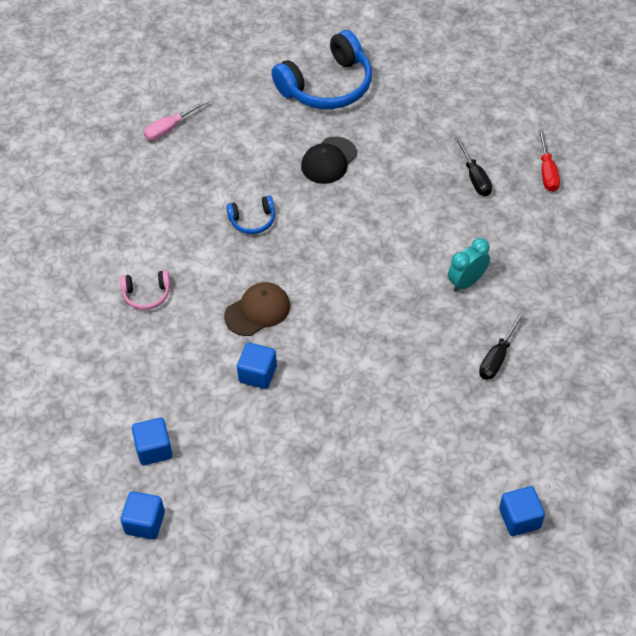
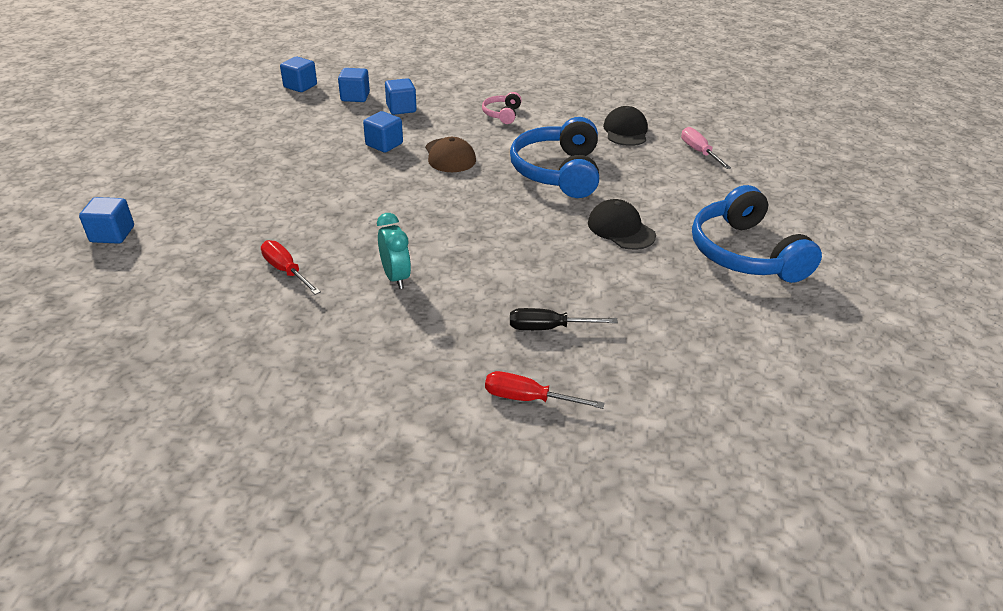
camera: 105 degrees right, 15 degrees down
blue headphones [226,196,275,234] -> blue headphones [510,117,599,198], size x2.12
black screwdriver [479,312,525,380] -> red screwdriver [261,240,321,295]
none -> blue cube [385,78,417,115]
none -> black cap [603,106,648,146]

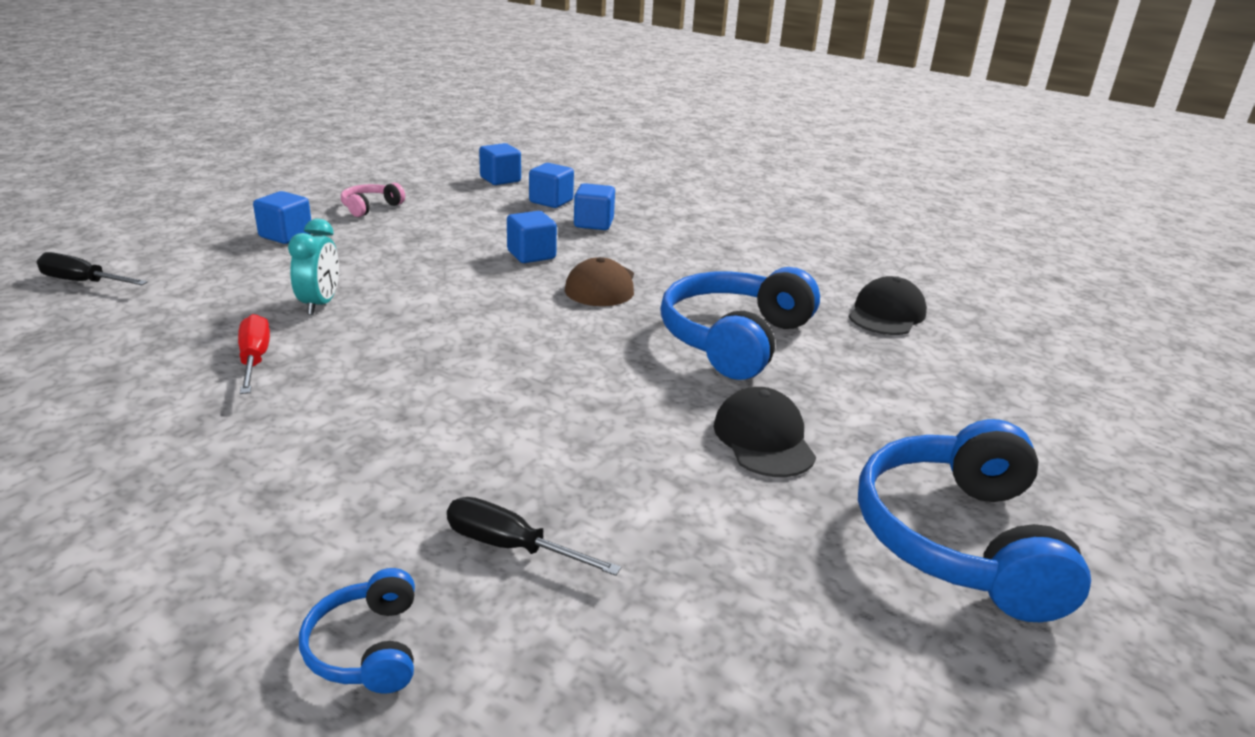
camera: 25 degrees right, 10 degrees down
blue cube [79,197,134,244] -> blue cube moved to [253,191,311,244]
turquoise clock [377,213,411,289] -> turquoise clock moved to [288,219,339,315]
pink headphones [482,92,522,124] -> pink headphones moved to [341,183,405,217]
red screwdriver [485,371,604,409] -> blue headphones [299,568,415,694]
pink screwdriver [681,127,731,169] -> none
none -> black screwdriver [36,252,148,285]

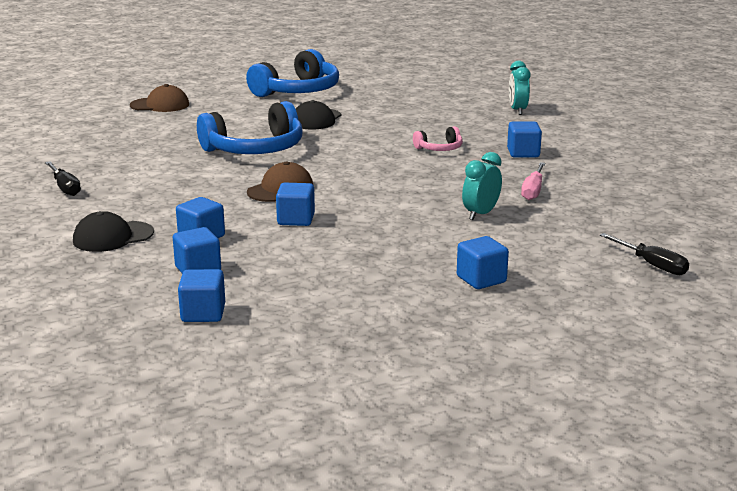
camera: 145 degrees left, 5 degrees down
red screwdriver [238,314,270,394] -> pink screwdriver [521,162,545,200]
blue headphones [299,568,415,694] -> turquoise clock [509,61,530,115]
pink headphones [341,183,405,217] -> pink headphones moved to [413,126,463,151]
black screwdriver [447,497,621,576] -> black screwdriver moved to [45,162,81,196]
black cap [849,276,927,335] -> black cap moved to [73,211,154,252]
none -> brown cap [130,84,189,112]
none -> blue cube [507,121,542,158]

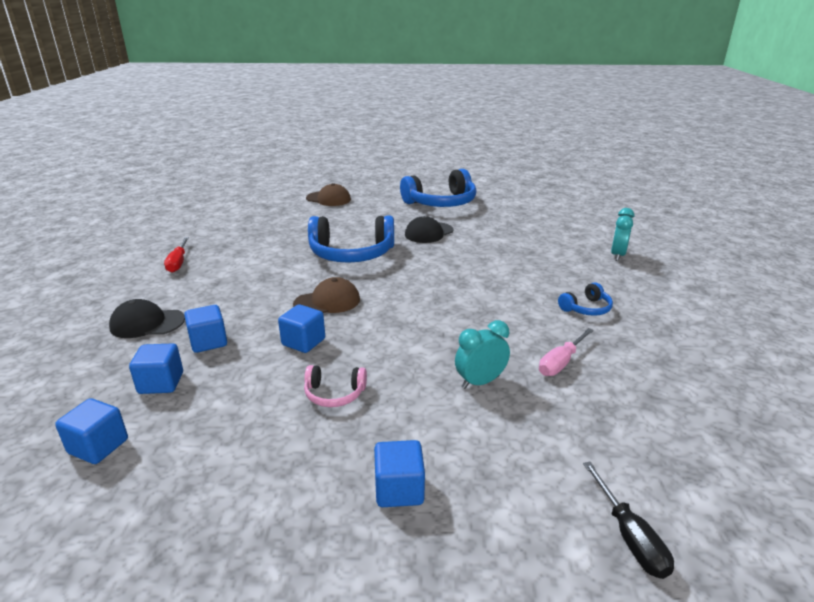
camera: 25 degrees right, 5 degrees up
black screwdriver [45,162,81,196] -> red screwdriver [164,237,189,273]
pink headphones [413,126,463,151] -> pink headphones moved to [304,365,367,407]
blue cube [507,121,542,158] -> blue headphones [558,282,613,316]

